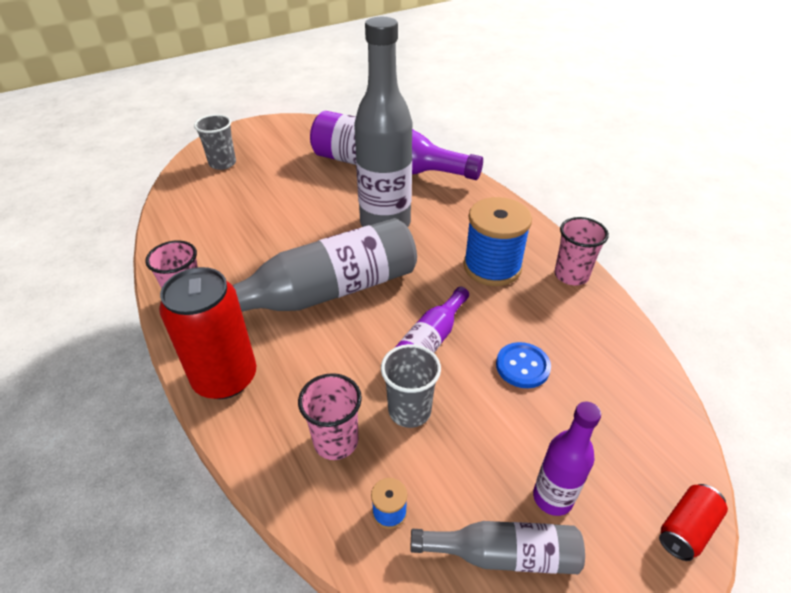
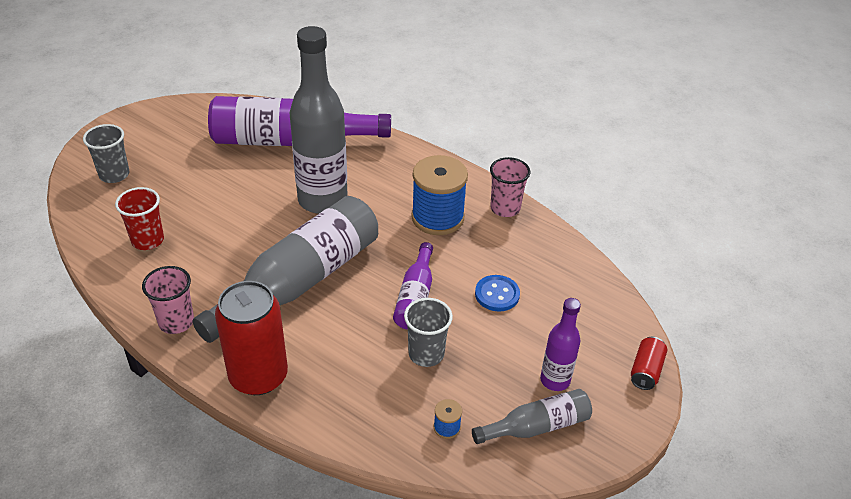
camera: 25 degrees left, 0 degrees up
pink cup [298,373,362,460] -> none
none -> red cup [115,187,164,250]

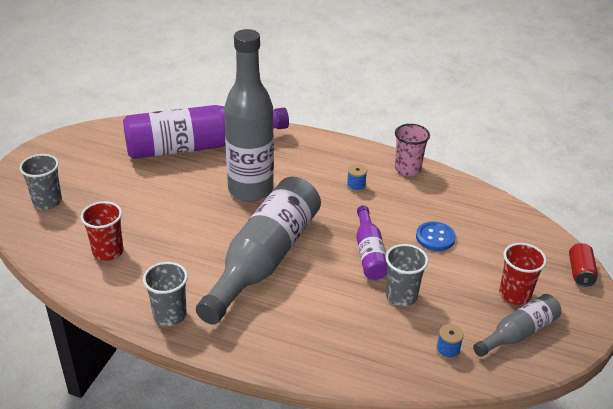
camera: 15 degrees left, 5 degrees down
pink cup [142,266,194,334] -> grey cup [143,262,188,326]
red can [215,281,288,395] -> none
blue spool [411,155,468,235] -> blue spool [347,164,367,192], size x0.41
purple bottle [540,298,581,391] -> red cup [499,243,547,305]

